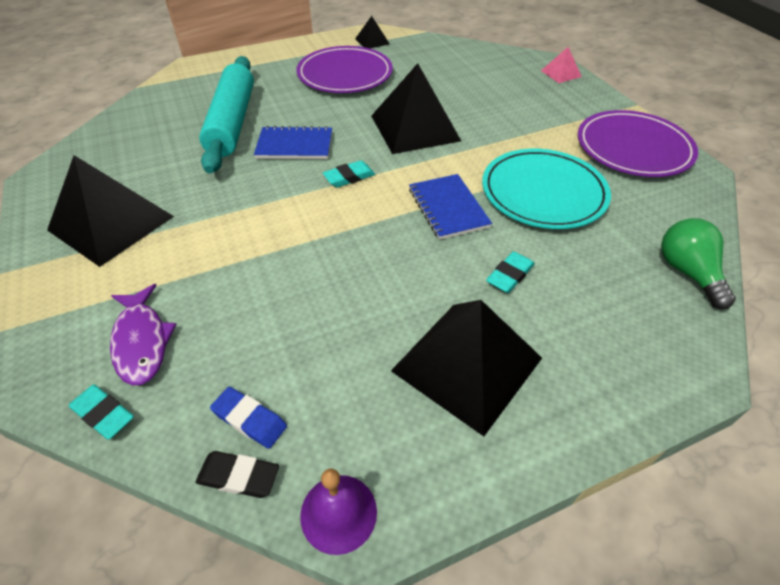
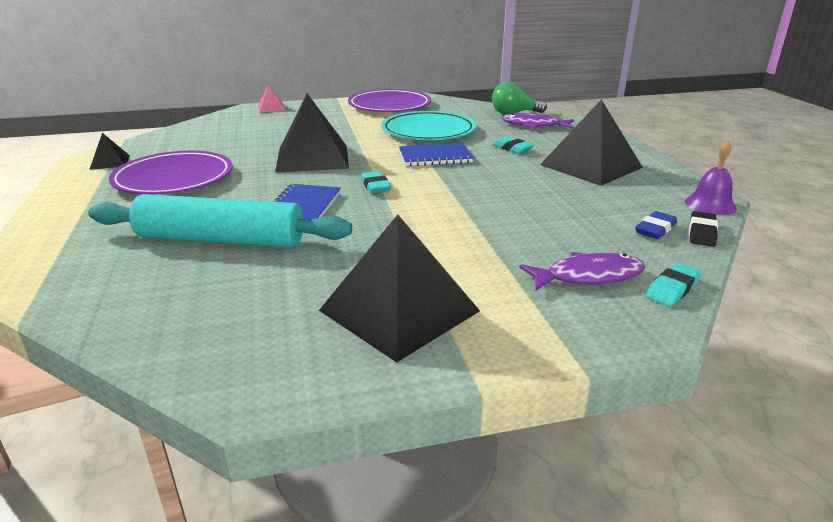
camera: 80 degrees left, 20 degrees down
none -> purple fish [502,113,574,129]

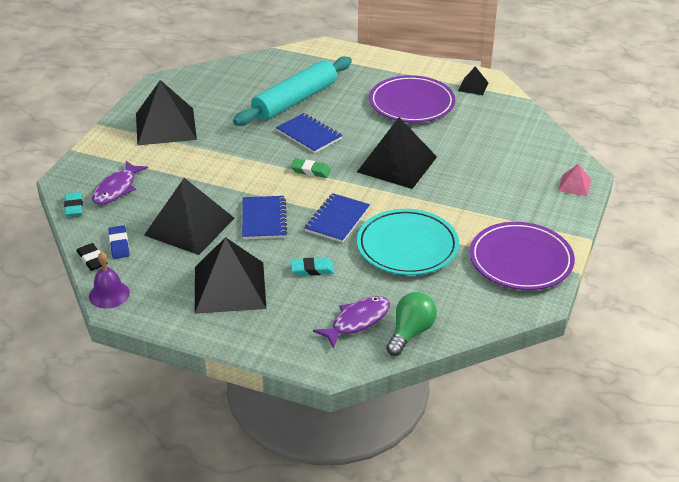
camera: 125 degrees right, 10 degrees up
turquoise eraser [361,171,391,193] -> green eraser [291,159,331,178]
none -> black pyramid [144,178,234,255]
none -> blue notebook [242,196,287,239]

